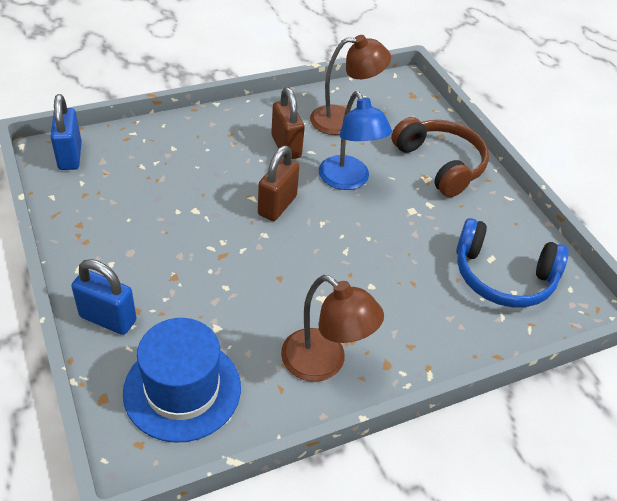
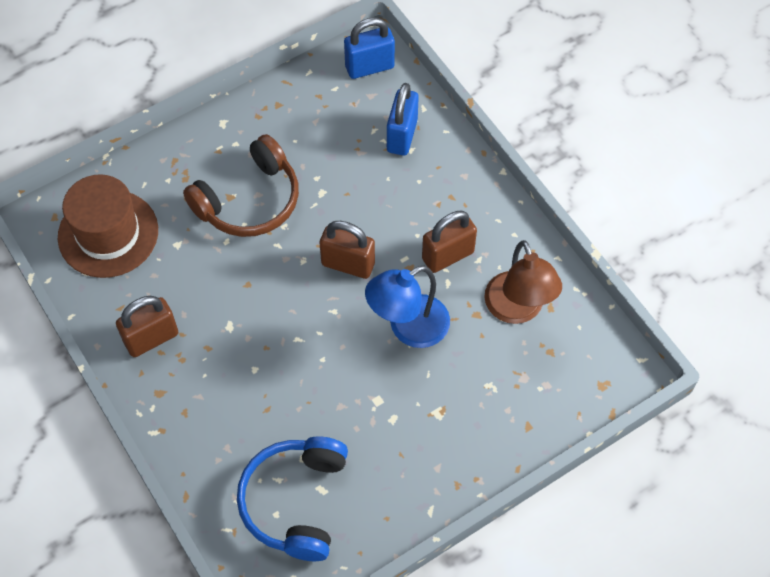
camera: 85 degrees right, 15 degrees up
blue padlock [71,259,136,335] -> blue padlock moved to [387,83,419,156]
blue hat [123,318,241,443] -> brown hat [58,174,158,278]
brown lamp [281,275,384,382] -> brown padlock [116,296,178,357]
brown headphones [391,117,489,197] -> brown headphones moved to [183,134,299,237]

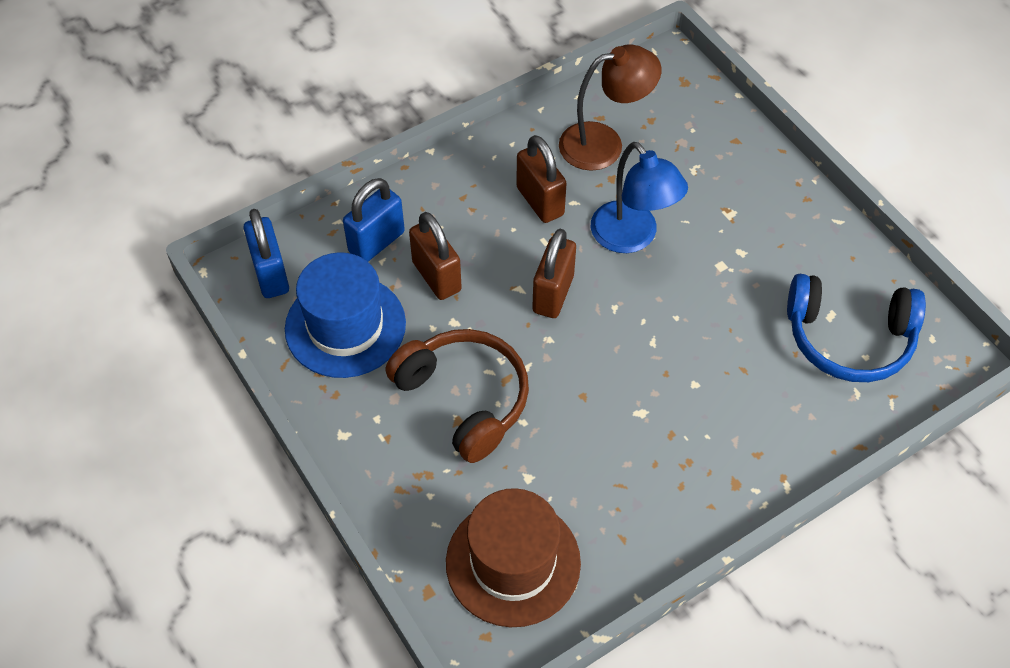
camera: 90 degrees left, 5 degrees down
brown padlock [116,296,178,357] -> brown padlock moved to [409,212,462,300]
blue padlock [387,83,419,156] -> blue padlock turned 60 degrees counterclockwise [343,178,405,262]
none -> blue hat [285,252,406,378]

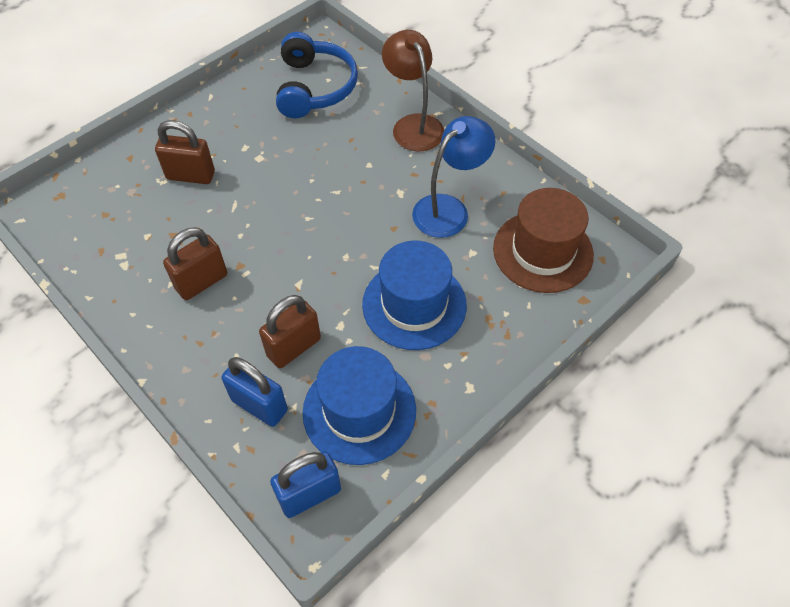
camera: 100 degrees left, 0 degrees up
brown headphones [385,329,529,463] -> blue hat [362,241,467,350]
brown padlock [532,229,576,318] -> brown padlock moved to [155,120,215,184]
brown lamp [559,44,661,171] -> brown lamp moved to [382,30,444,151]
blue lamp [590,142,688,253] -> blue lamp moved to [412,116,495,238]

